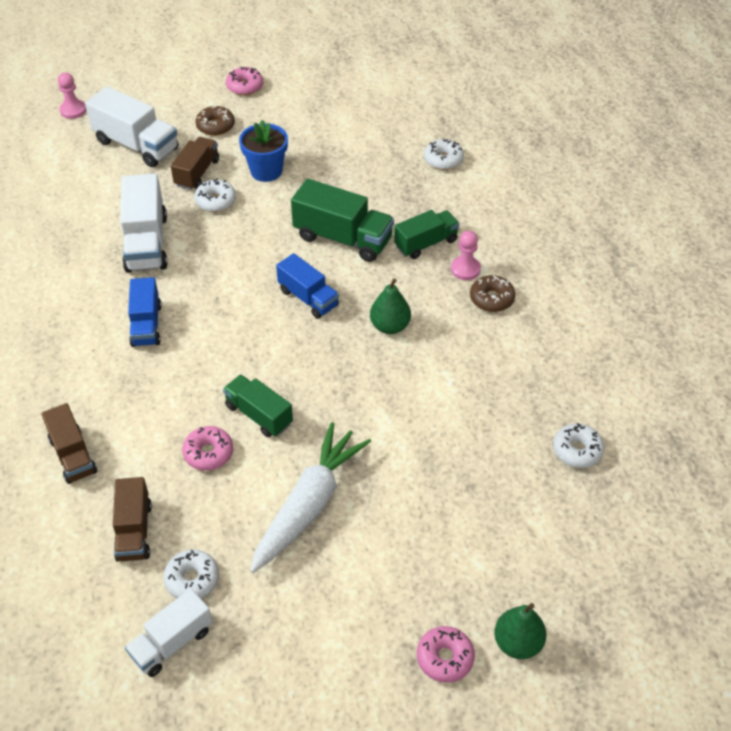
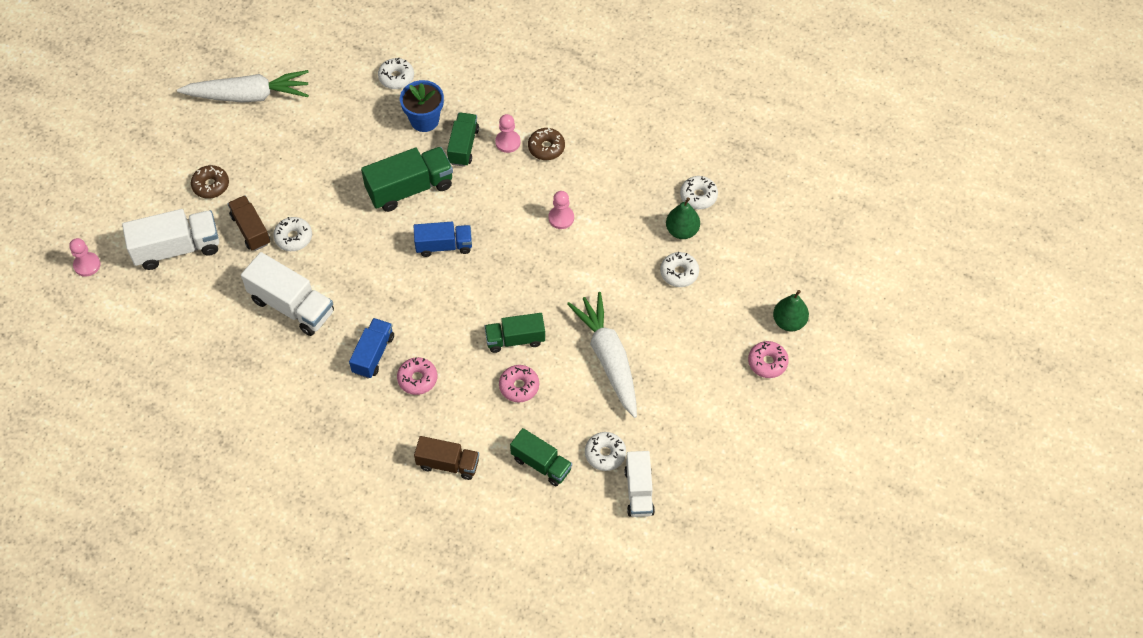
camera: 50 degrees left, 10 degrees up
brown truck [113,477,152,562] -> green truck [510,428,572,486]
blue truck [128,277,161,347] -> blue truck turned 105 degrees counterclockwise [349,318,394,379]
pink donut [226,67,263,95] -> pink donut moved to [397,357,437,395]
blue flower pot [239,120,288,182] -> blue flower pot moved to [400,80,444,132]
green pear [370,279,411,334] -> green pear moved to [666,197,700,239]
none -> white carrot [177,70,309,103]
none -> pink pawn [548,191,574,229]
none -> white donut [660,252,699,287]

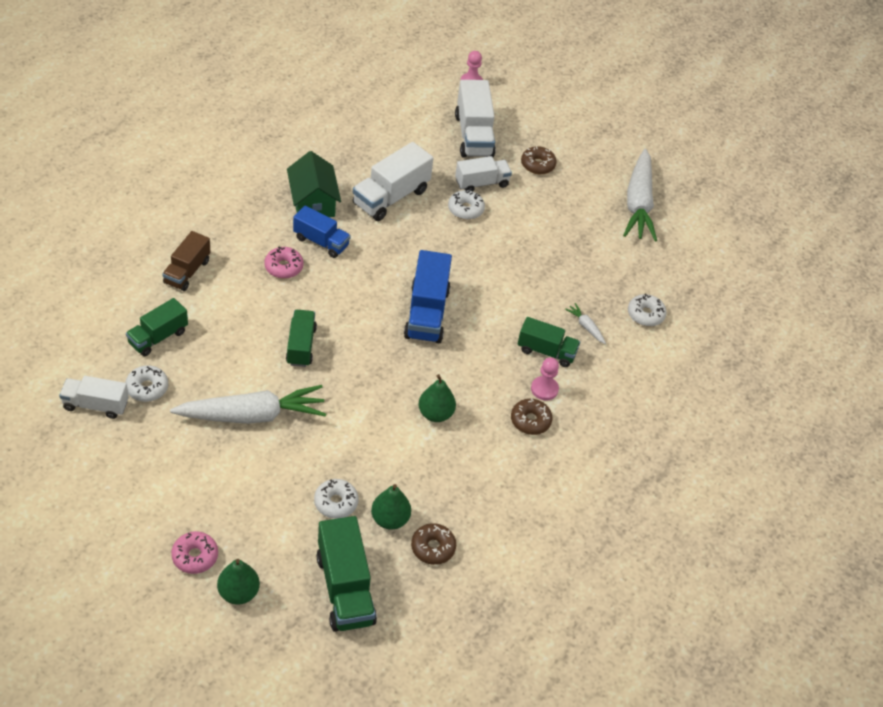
camera: 95 degrees right, 10 degrees down
brown truck [228,195,270,251] -> white truck [455,156,512,191]
green truck [361,147,453,212] -> green truck moved to [316,516,377,632]
blue flower pot [400,80,444,132] -> white carrot [565,303,606,344]
blue truck [414,222,472,257] -> blue truck [404,250,452,343], size x1.53
pink donut [499,365,539,402] -> none
pink pawn [548,191,574,229] -> green pear [419,374,456,422]
white donut [680,176,718,209] -> brown donut [411,523,456,565]
none -> green house [287,151,341,217]

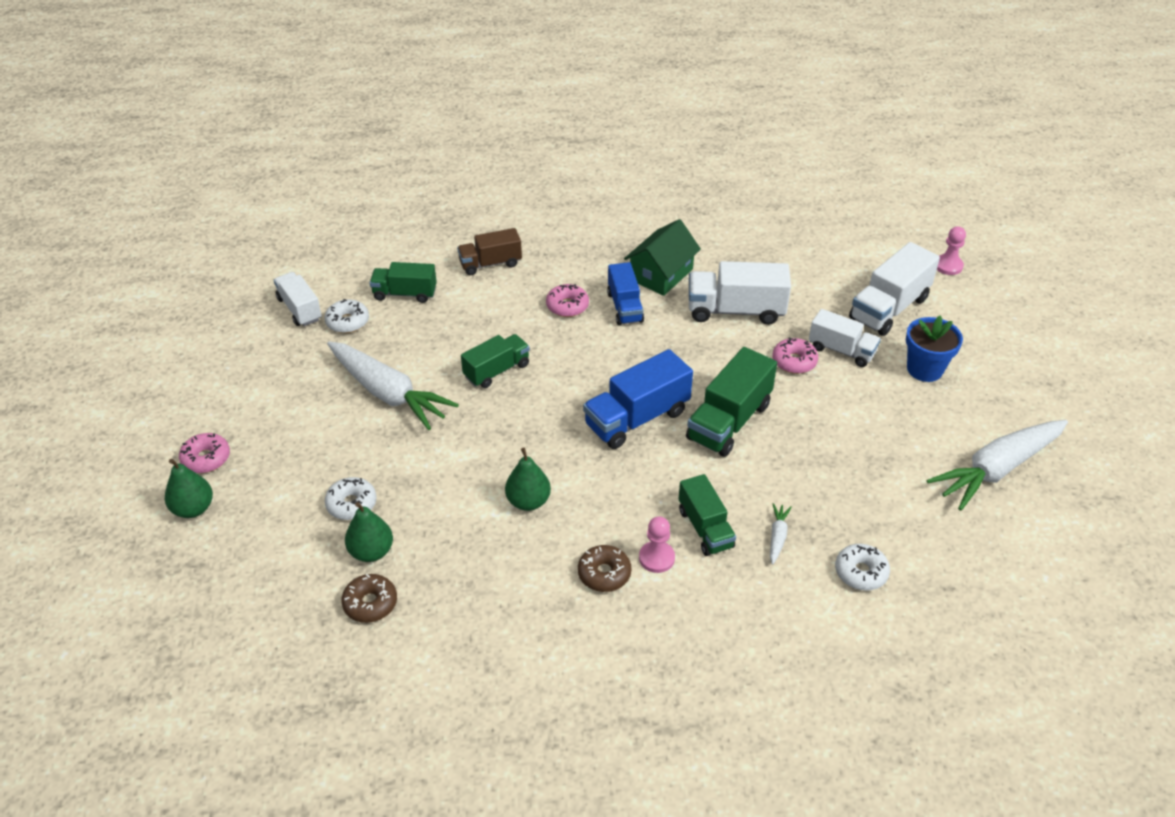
camera: 55 degrees right, 5 degrees down
green truck [316,516,377,632] -> green truck moved to [686,347,777,457]
white donut [448,190,485,220] -> pink donut [772,337,818,374]
brown donut [521,146,557,175] -> blue flower pot [906,316,963,382]

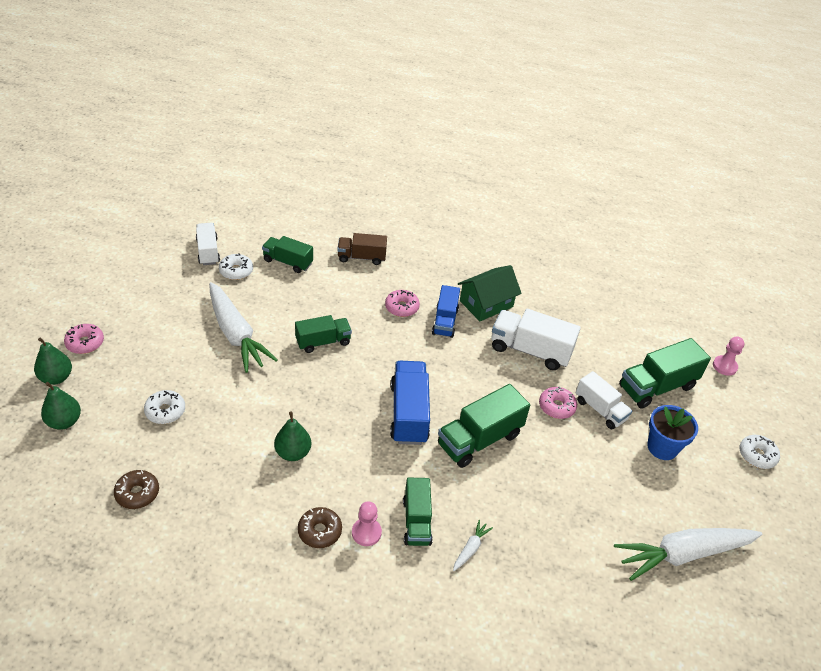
camera: 15 degrees right, 0 degrees up
green pear [345,502,393,562] -> green pear moved to [41,382,81,430]
blue truck [583,349,693,449] -> blue truck turned 105 degrees clockwise [390,361,430,445]
white donut [835,544,890,591] -> white donut moved to [740,435,780,469]
white truck [849,242,940,336] -> green truck [619,338,711,409]

